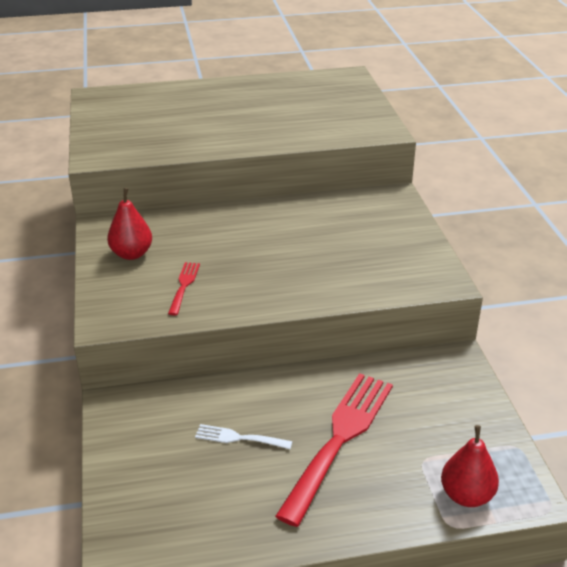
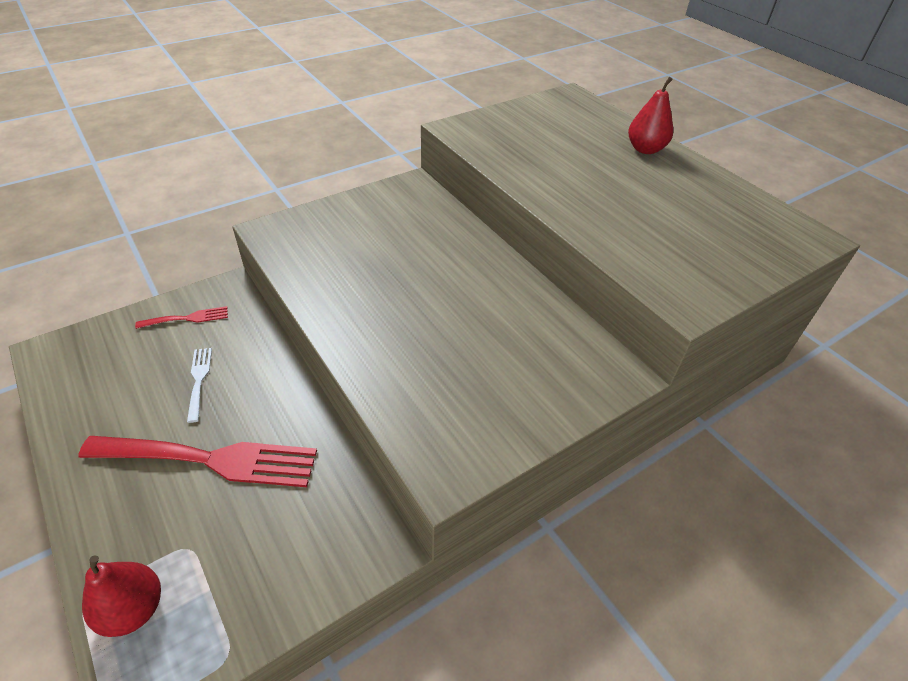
camera: 65 degrees right, 10 degrees up
red pear [107,188,152,260] -> red pear moved to [628,77,673,154]
red fork [168,262,200,316] -> red fork moved to [135,306,228,329]

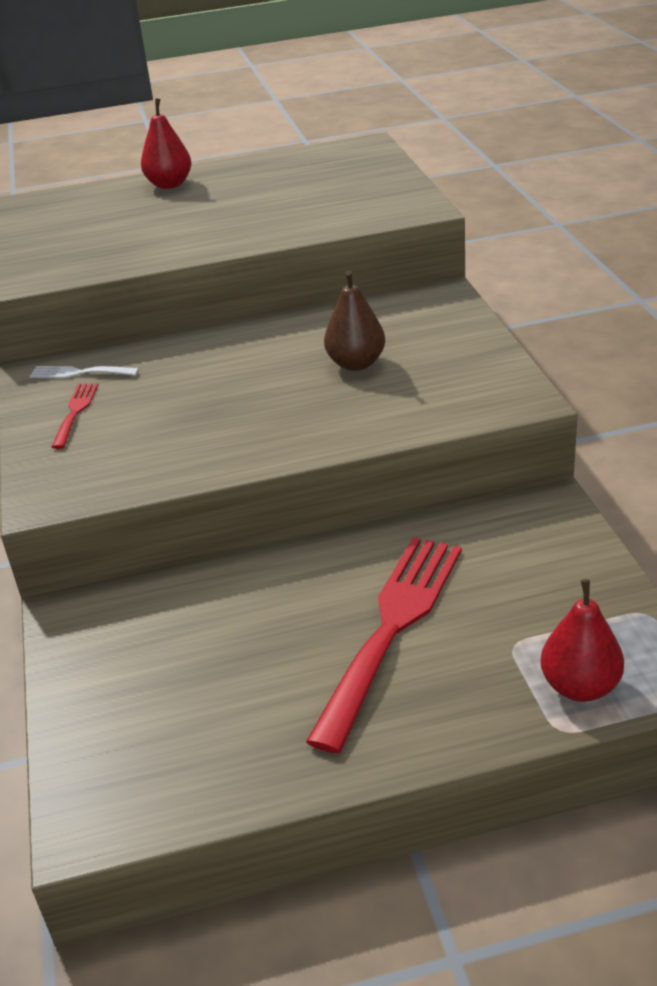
camera: 65 degrees left, 10 degrees down
red fork [135,306,228,329] -> red fork moved to [52,383,98,449]
white fork [187,348,212,423] -> white fork moved to [29,366,139,379]
none -> brown pear [324,270,385,371]

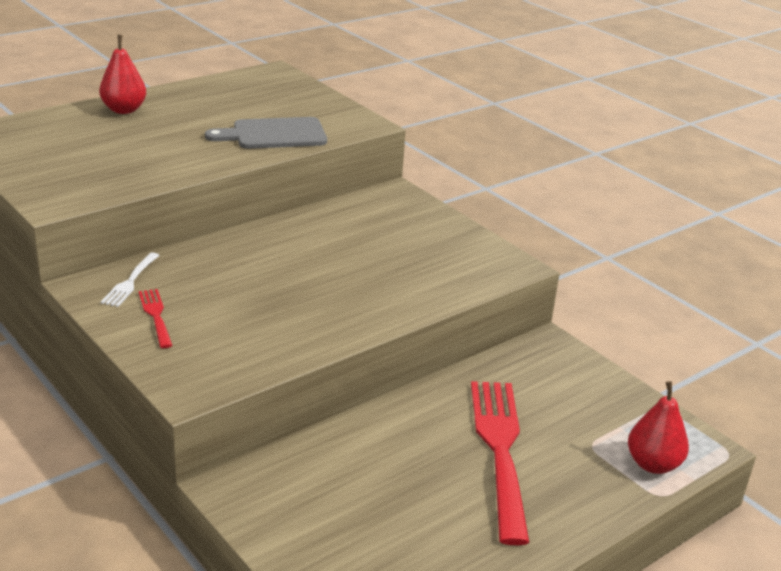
camera: 30 degrees left, 5 degrees down
white fork [29,366,139,379] -> white fork turned 60 degrees counterclockwise [101,252,160,307]
brown pear [324,270,385,371] -> none
none -> grey cutting board [205,117,327,149]

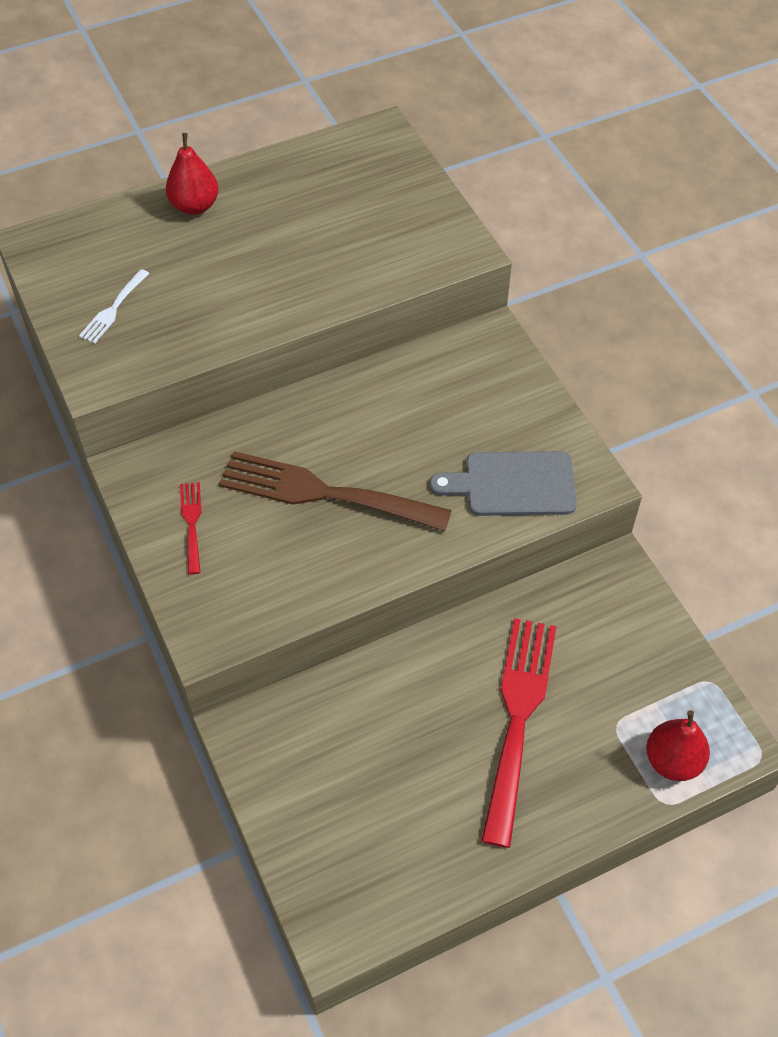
camera: 15 degrees right, 25 degrees up
white fork [101,252,160,307] -> white fork moved to [79,269,150,344]
grey cutting board [205,117,327,149] -> grey cutting board moved to [430,451,577,516]
none -> brown fork [219,451,452,532]

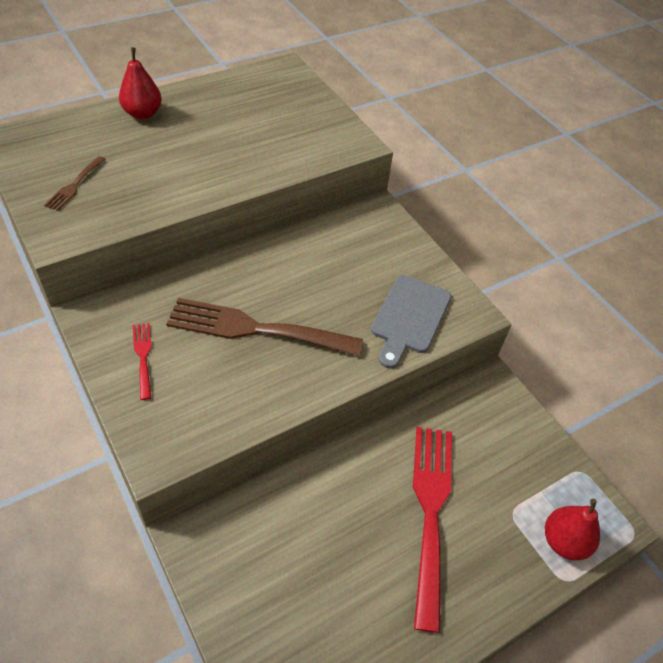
camera: 10 degrees left, 5 degrees down
white fork [79,269,150,344] -> brown fork [44,156,106,211]
grey cutting board [430,451,577,516] -> grey cutting board turned 60 degrees counterclockwise [371,275,451,369]

